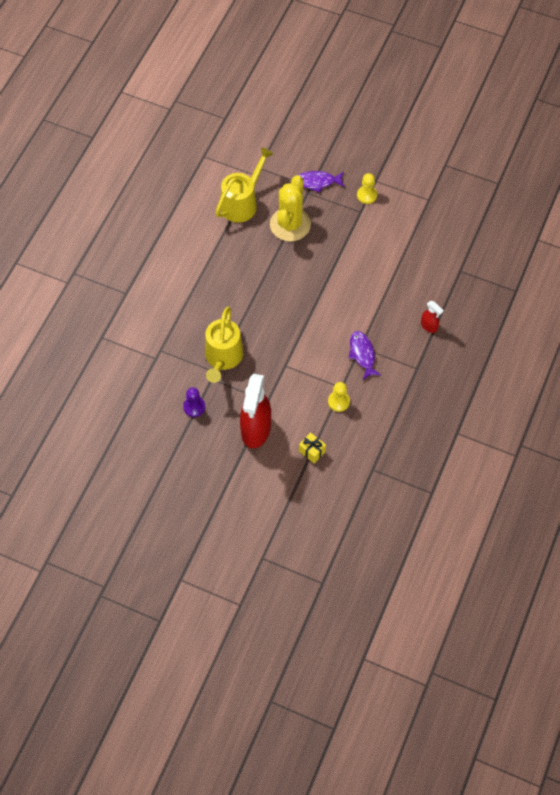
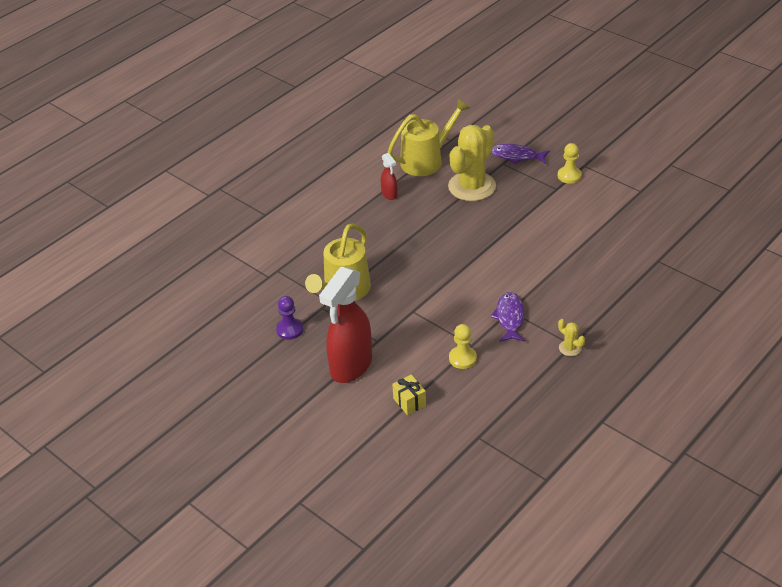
camera: 20 degrees right, 20 degrees down
red spray bottle [421,301,444,333] -> red spray bottle moved to [381,153,398,200]
none -> yellow cactus [558,319,585,356]

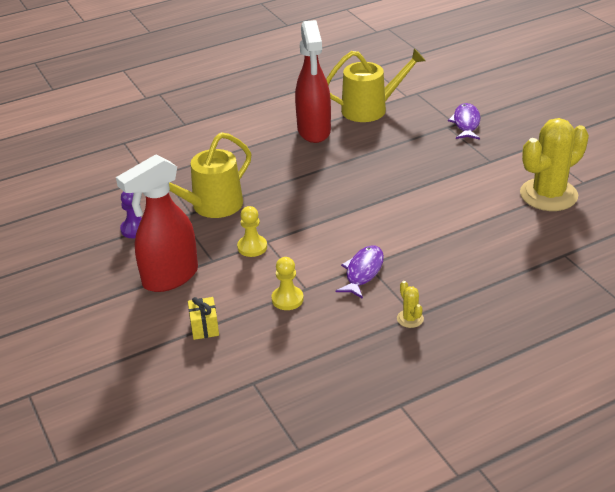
camera: 20 degrees right, 5 degrees down
red spray bottle [381,153,398,200] -> red spray bottle [295,20,331,143], size x2.21
yellow cactus [448,125,496,201] -> yellow cactus moved to [520,118,589,211]
purple fish [491,144,550,164] -> purple fish turned 60 degrees clockwise [448,103,480,140]
yellow pawn [558,143,582,184] -> yellow pawn moved to [237,206,267,257]

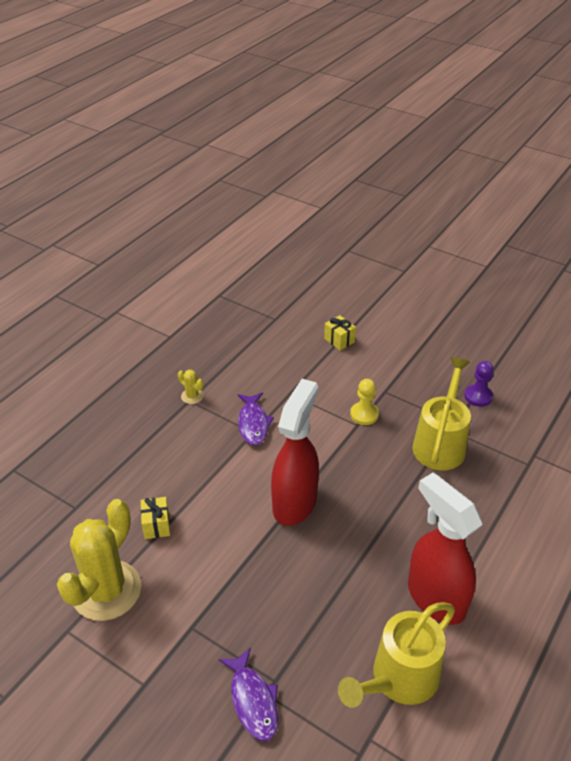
camera: 150 degrees right, 5 degrees up
red spray bottle [116,154,198,292] -> red spray bottle moved to [271,379,319,526]
yellow pawn [272,257,304,310] -> none
none -> yellow gift [141,497,170,539]

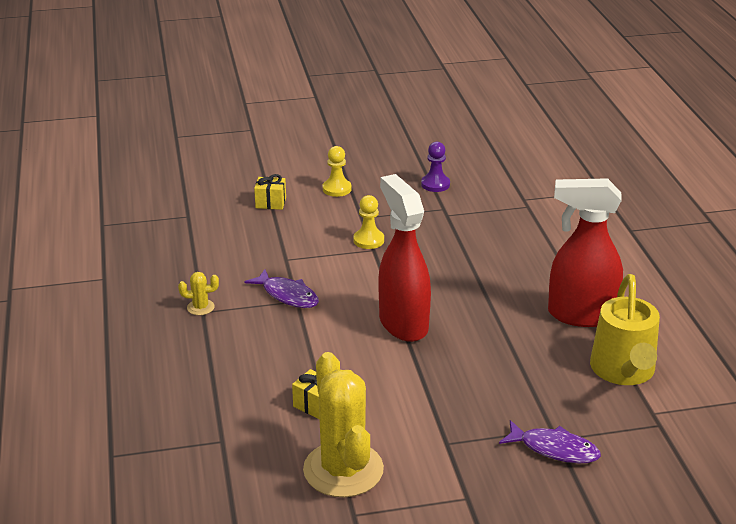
camera: 45 degrees left, 10 degrees down
yellow watering can [412,357,471,470] -> none
none -> yellow pawn [323,146,352,197]

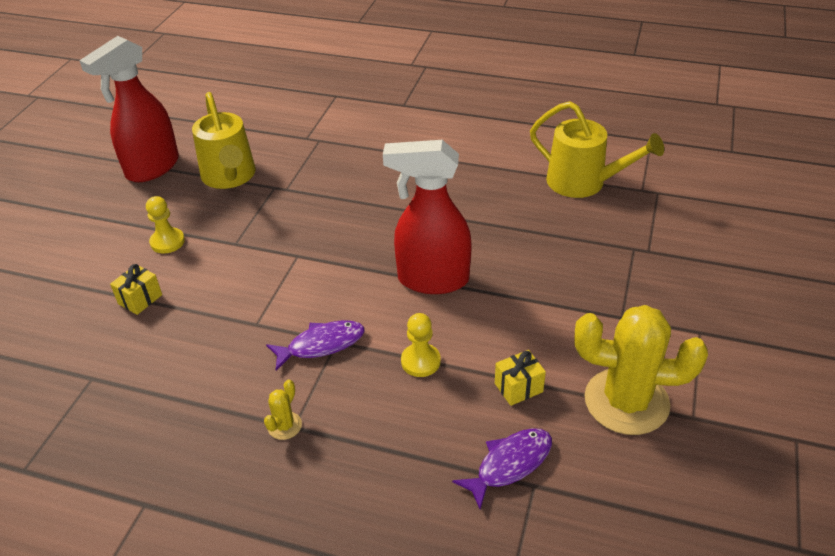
camera: 60 degrees left, 10 degrees up
yellow pawn [353,195,384,249] -> yellow pawn moved to [401,313,441,377]
purple pawn [421,142,450,192] -> yellow watering can [192,92,256,189]
purple fish [499,420,601,463] -> purple fish moved to [452,428,552,510]
red spray bottle [548,178,623,327] -> red spray bottle moved to [79,36,179,182]

